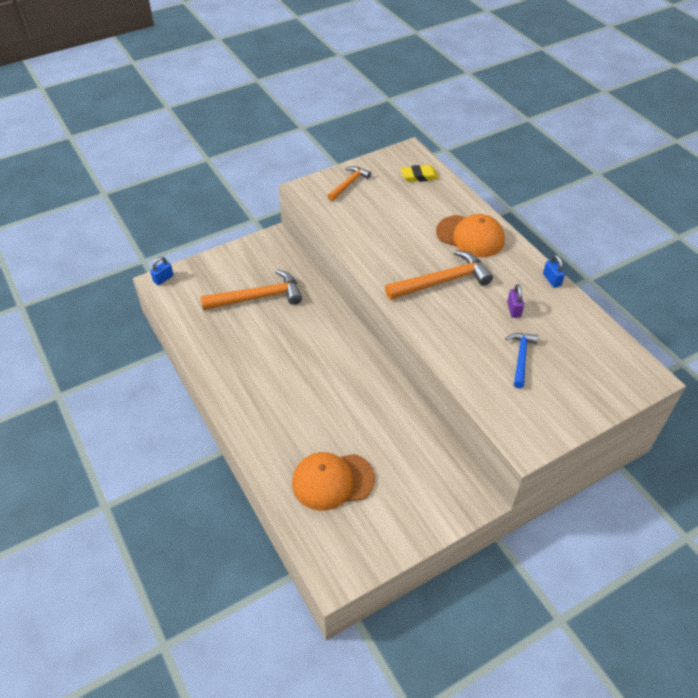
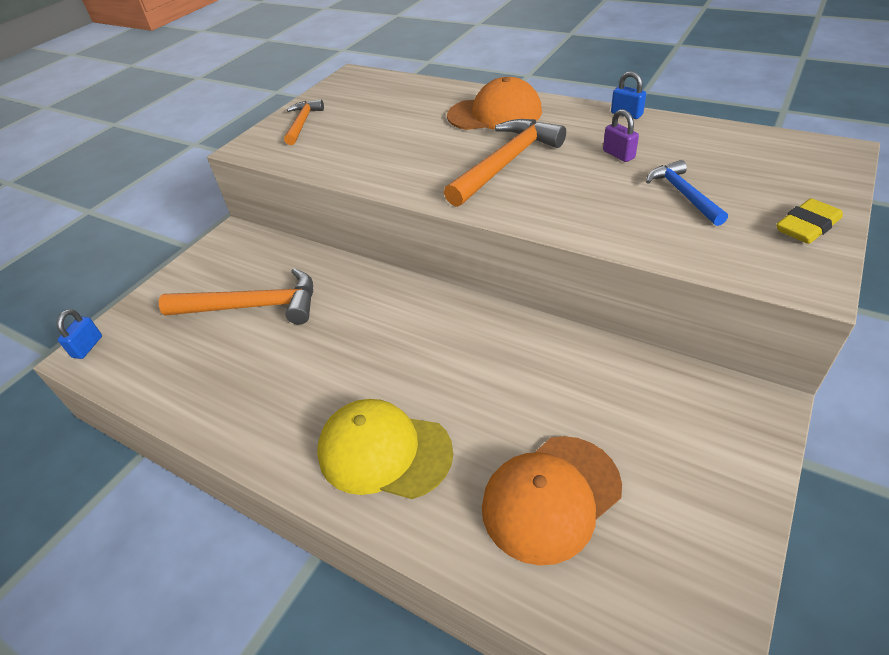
camera: 25 degrees left, 5 degrees down
orange hammer [200,270,302,310] -> orange hammer turned 45 degrees clockwise [159,268,313,325]
yellow eraser [401,165,439,182] -> yellow eraser moved to [776,198,843,244]
none -> yellow cap [317,399,453,499]

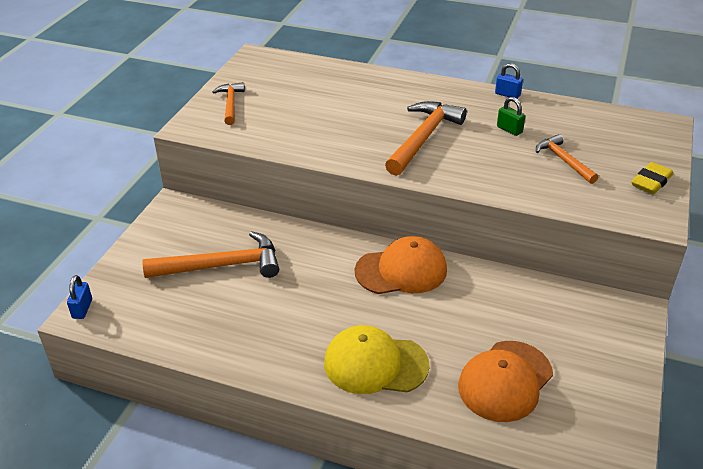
camera: 15 degrees left, 5 degrees down
orange cap [447,77,542,130] -> orange cap moved to [355,236,447,294]
purple padlock [603,109,639,162] -> green padlock [497,97,525,136]
blue hammer [646,160,728,226] -> orange hammer [536,134,598,184]

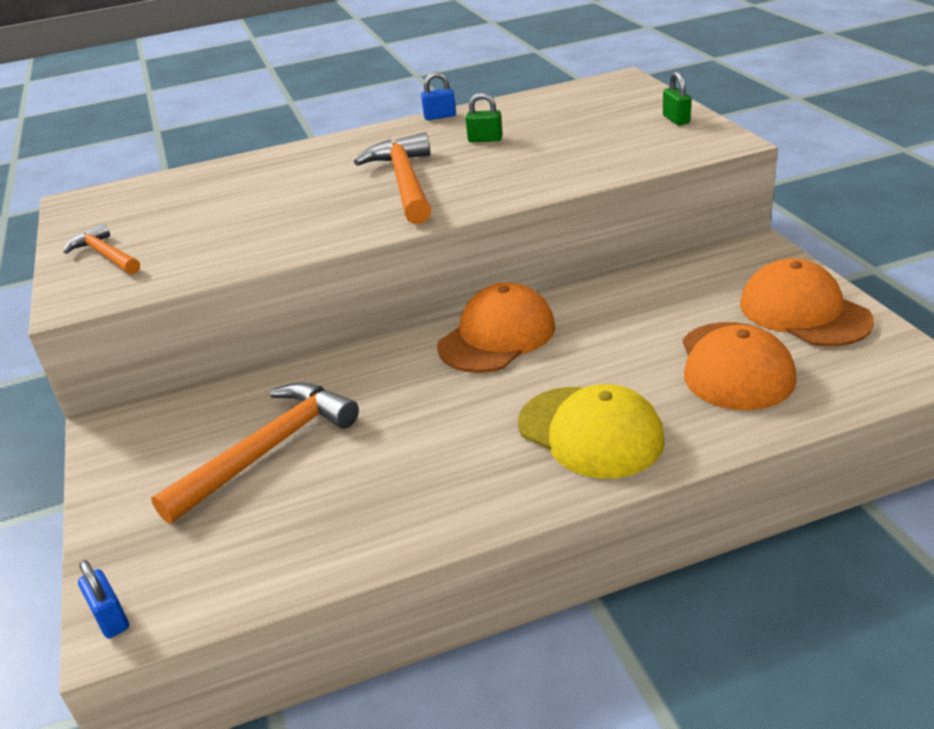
camera: 35 degrees left, 5 degrees down
yellow cap [324,325,430,394] -> yellow cap turned 105 degrees counterclockwise [518,384,665,479]
orange hammer [536,134,598,184] -> none
yellow eraser [631,162,673,194] -> green padlock [663,71,691,125]
none -> orange cap [740,258,874,347]

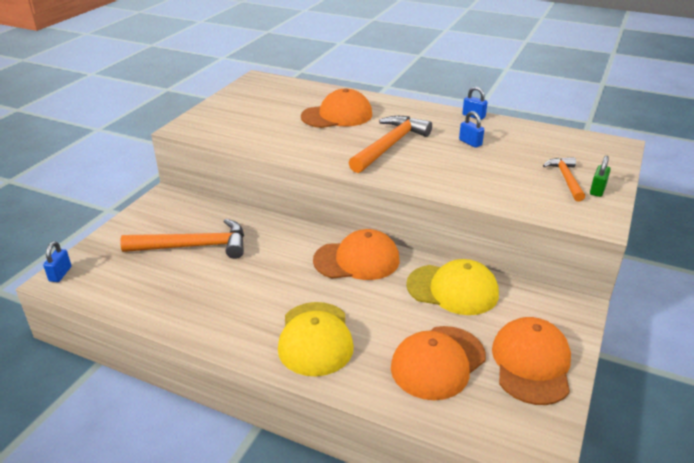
camera: 40 degrees right, 0 degrees up
orange hammer [64,223,140,274] -> orange hammer moved to [543,157,585,201]
green padlock [466,92,503,142] -> blue padlock [459,111,484,148]
none -> orange cap [301,89,372,128]
none -> yellow cap [406,259,499,315]

